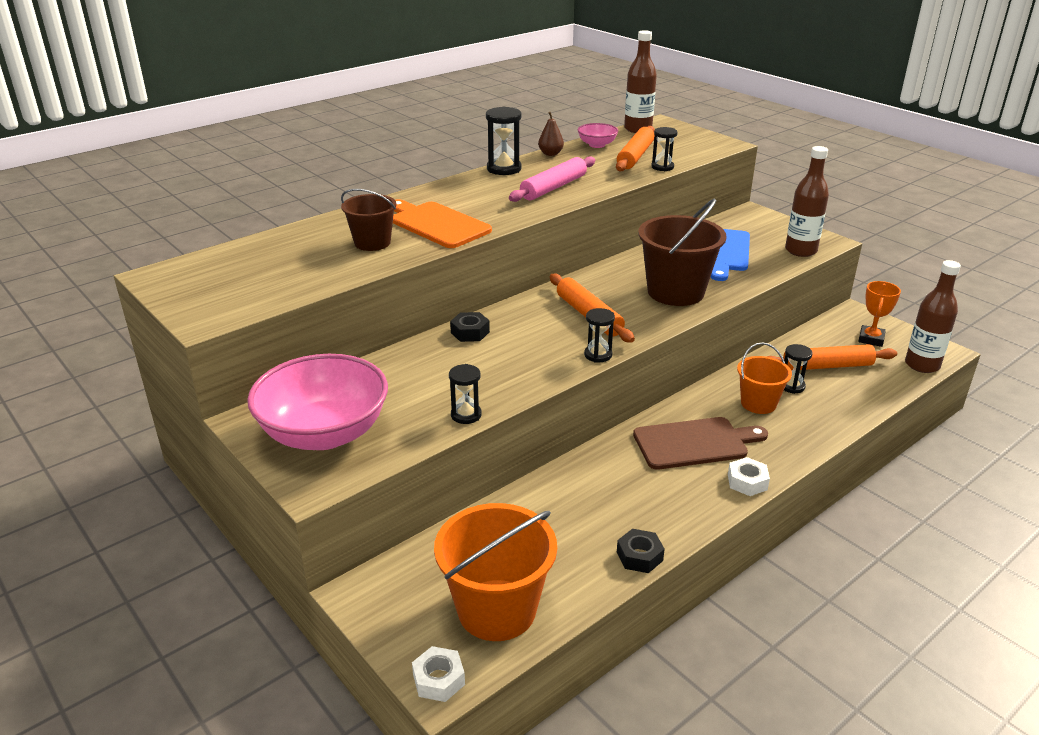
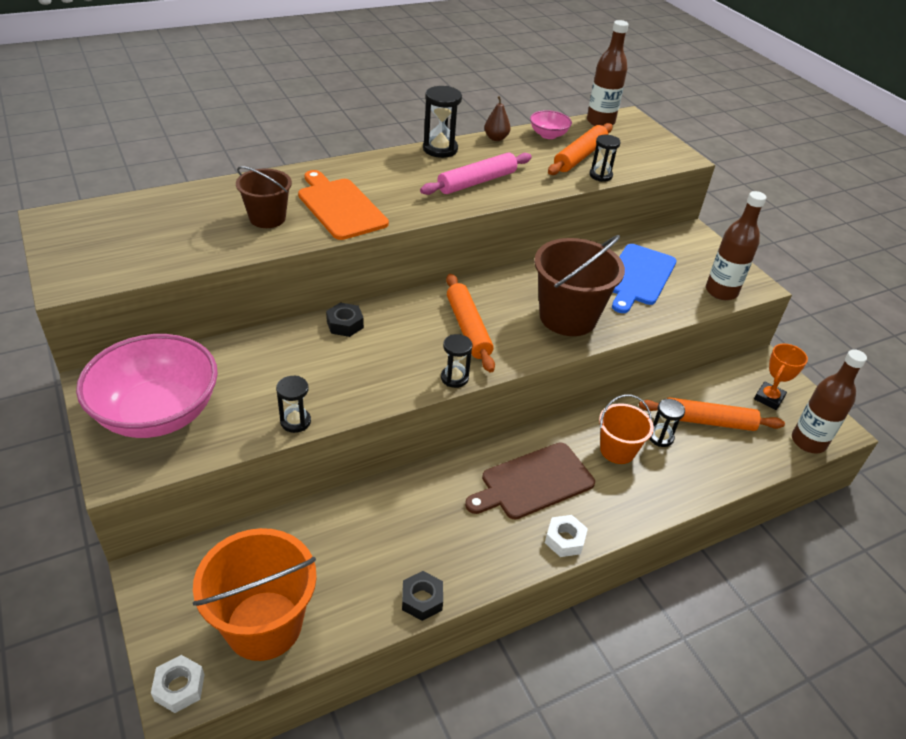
camera: 10 degrees right, 10 degrees up
brown cutting board [633,417,768,470] -> brown cutting board turned 150 degrees clockwise [465,442,595,520]

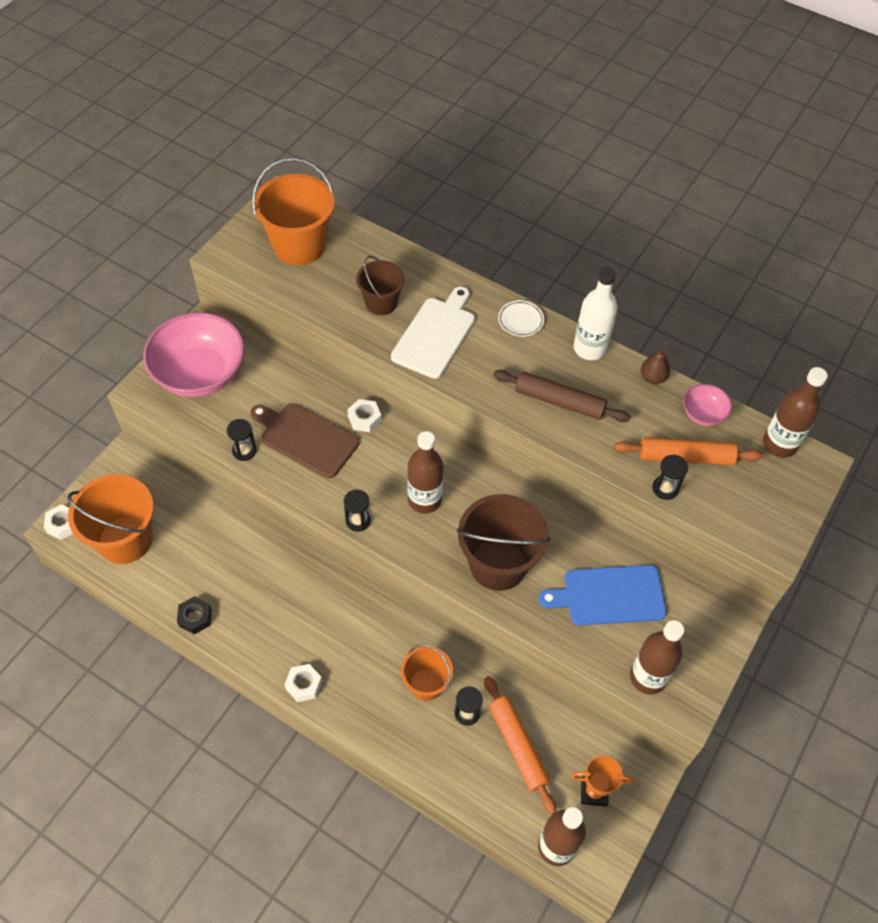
camera: 60 degrees right, 15 degrees up
orange cutting board [298,170,389,240] -> white cutting board [391,286,475,379]
black nut [326,303,364,337] -> white nut [348,399,381,432]
pink rolling pin [420,152,532,195] -> brown rolling pin [493,370,631,422]
black hourglass [423,86,462,158] -> white bottle [574,267,617,360]
orange rolling pin [446,274,495,372] -> brown bottle [407,431,444,514]
brown cutting board [465,442,595,520] -> brown cutting board moved to [250,403,359,478]
none -> orange bucket [252,158,335,265]
none -> white plate [498,300,544,337]

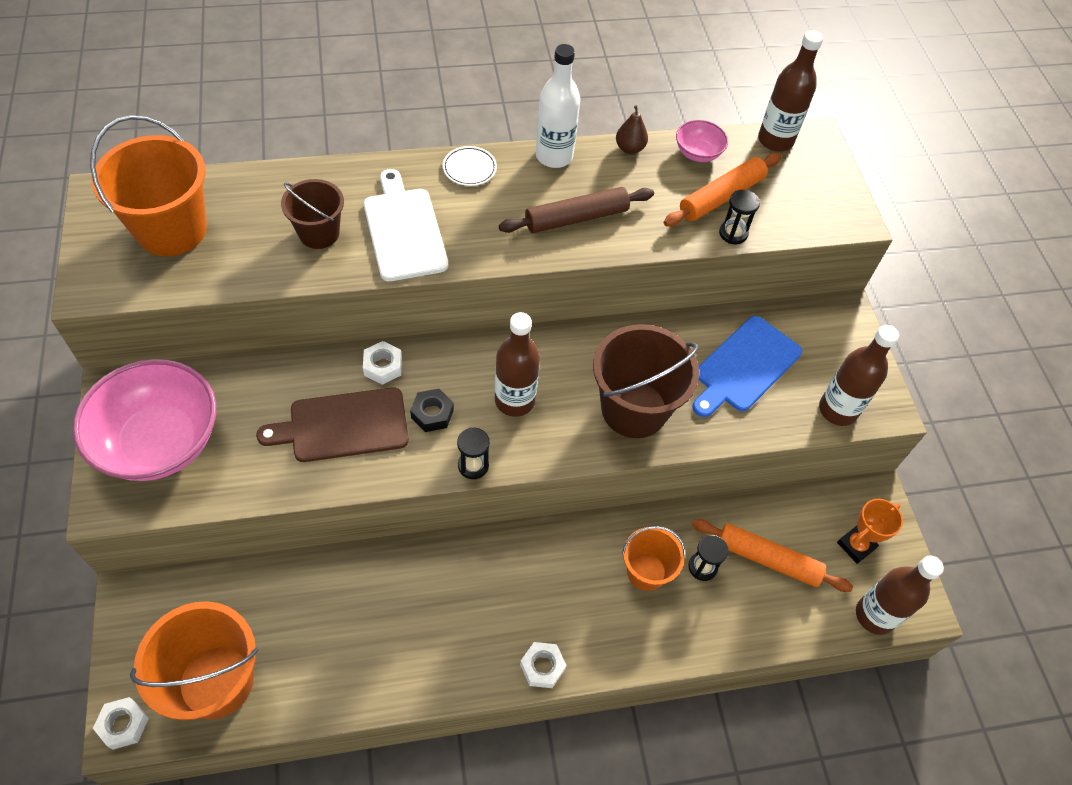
camera: 45 degrees left, 0 degrees up
black nut [177,596,212,634] -> black nut moved to [410,389,454,432]
black hourglass [227,419,257,461] -> none

